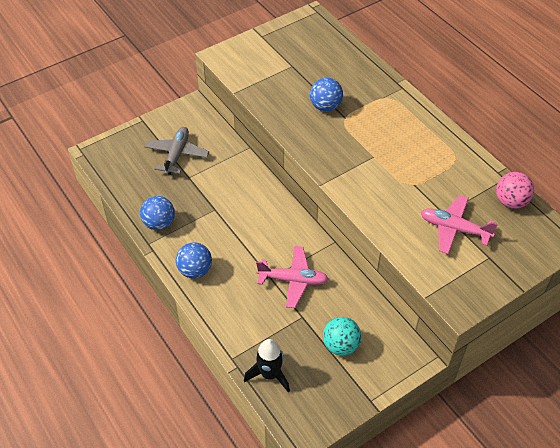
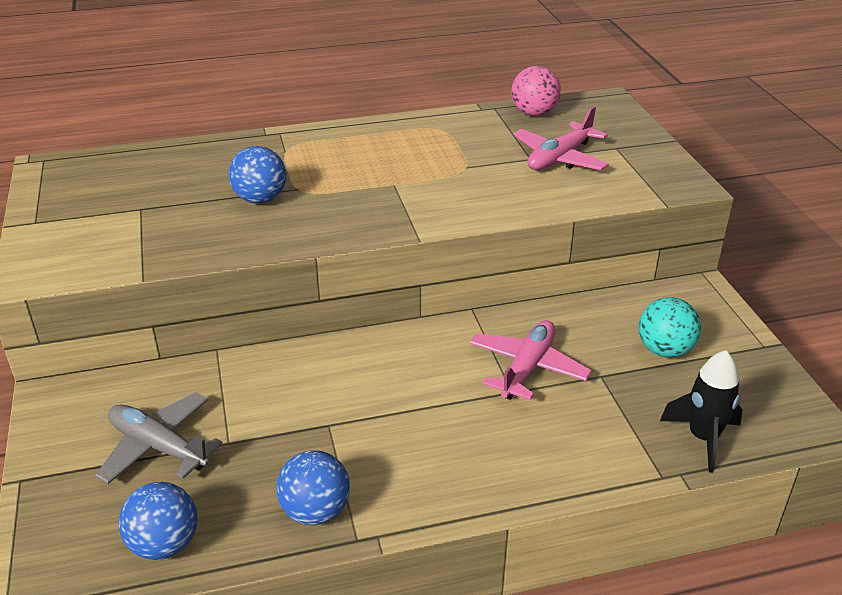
camera: 70 degrees left, 15 degrees down
blue ball [176,242,212,279] -> blue ball moved to [119,482,197,560]

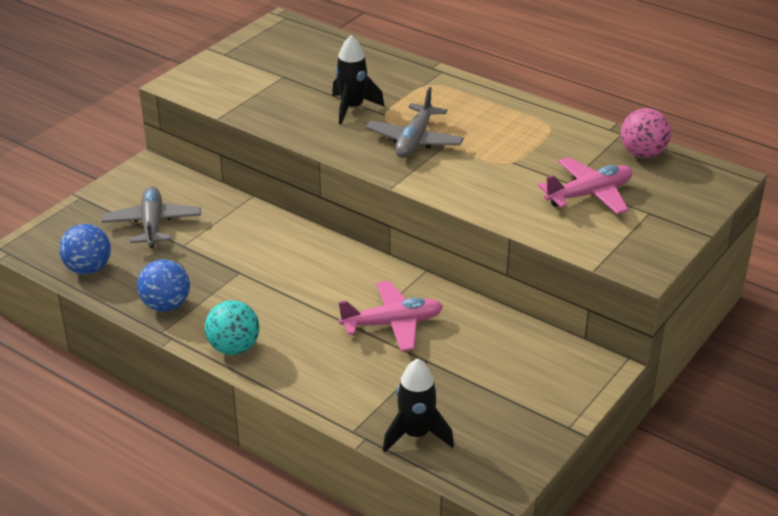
camera: 50 degrees right, 0 degrees up
blue ball [228,146,286,204] -> black rocket [332,35,384,124]
pink plane [513,106,609,170] -> pink plane turned 150 degrees clockwise [538,157,632,214]
turquoise ball [639,297,701,358] -> turquoise ball moved to [205,300,259,355]
none -> grey plane [366,87,464,158]

